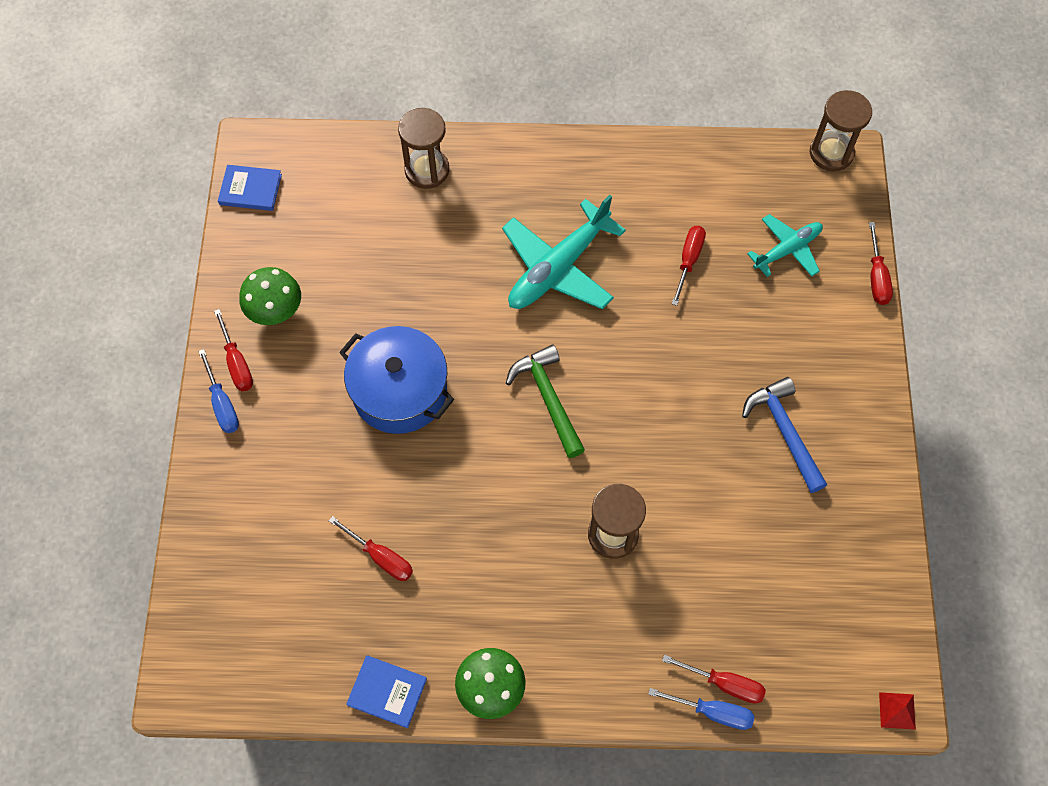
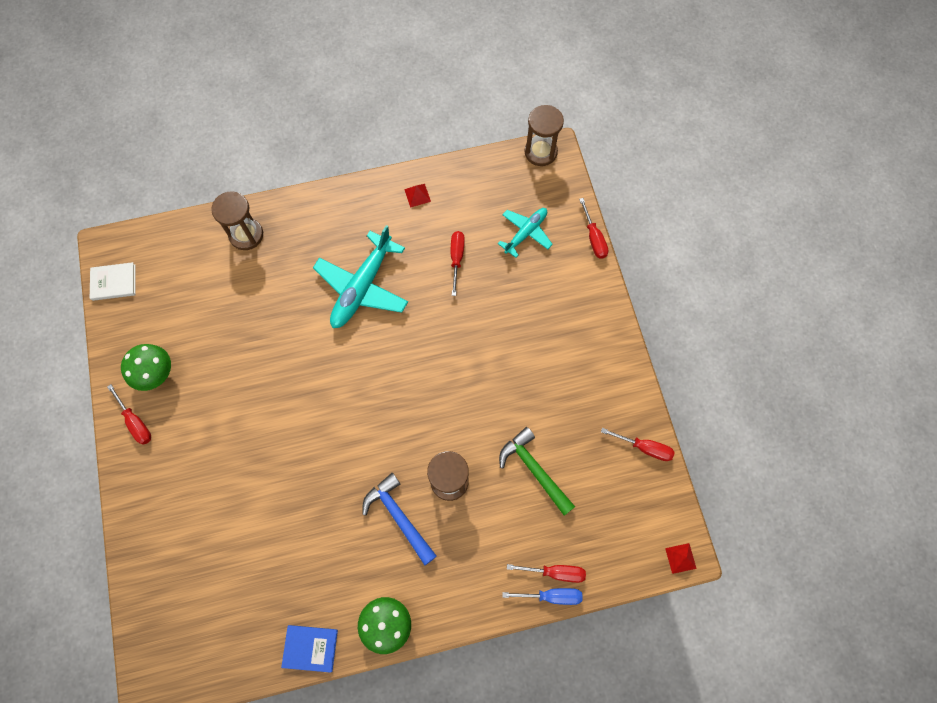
camera: 15 degrees left, 5 degrees up
blue screwdriver [198,349,239,433] -> none
blue book [218,165,282,211] -> white book [90,262,136,301]
red screwdriver [329,516,413,581] -> red screwdriver moved to [601,428,675,461]
blue pot [339,326,454,434] -> none
green hammer [506,344,585,458] -> green hammer moved to [499,427,575,516]
blue hammer [742,377,827,493] -> blue hammer moved to [362,473,437,565]
none -> red pyramid [404,184,431,208]

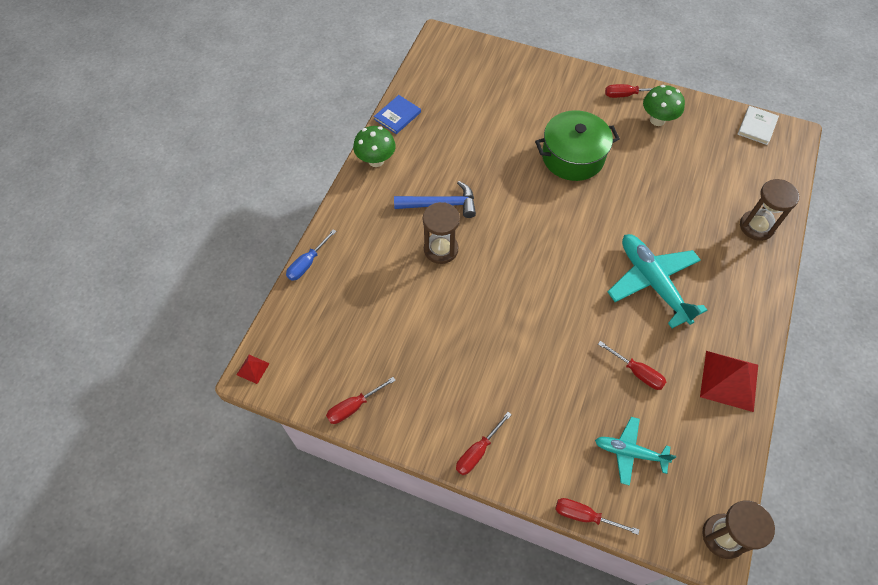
camera: 125 degrees right, 10 degrees down
red pyramid [404,184,431,208] -> red pyramid [700,351,758,412], size x2.13
turquoise plane [498,208,553,258] -> turquoise plane turned 120 degrees clockwise [595,417,676,486]
green hammer [499,427,575,516] -> none
red screwdriver [507,564,586,583] -> red screwdriver moved to [456,412,512,475]
none -> green pot [535,110,620,181]

